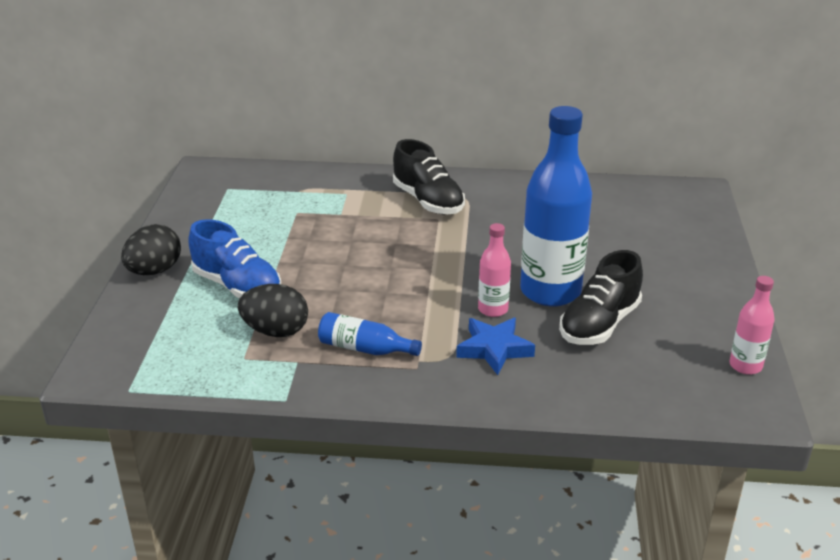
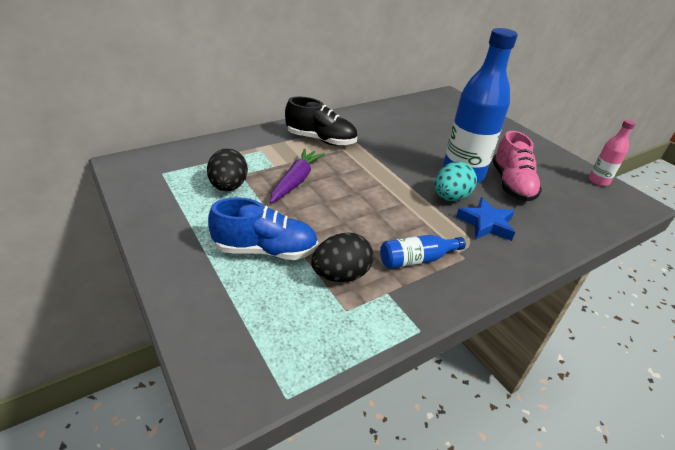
camera: 40 degrees left, 5 degrees up
black egg [121,224,181,275] -> black egg moved to [207,148,248,191]
pink bottle [478,223,511,317] -> turquoise egg [435,162,477,201]
black shoe [559,250,643,345] -> pink shoe [492,131,542,202]
none -> purple carrot [270,148,325,203]

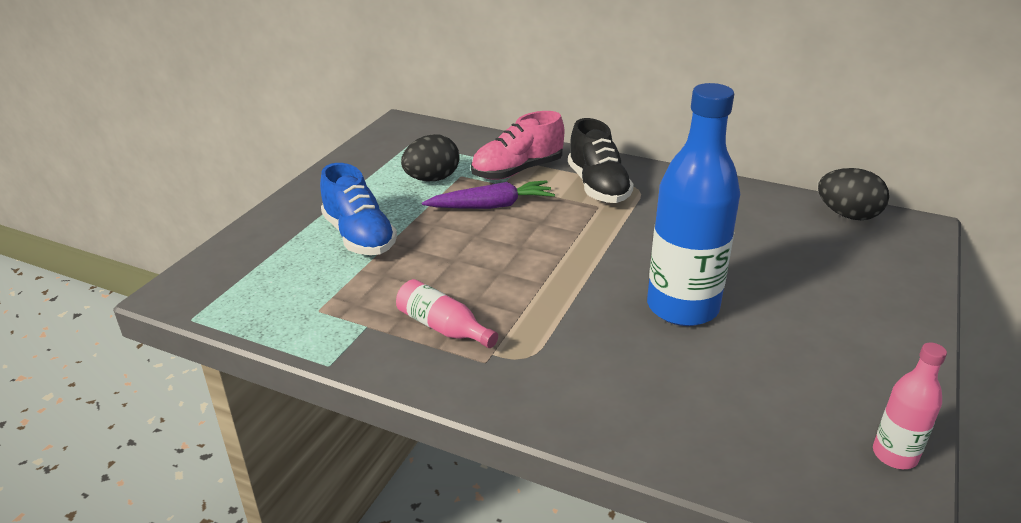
camera: 60 degrees right, 5 degrees down
black egg [311,233,374,282] -> black egg moved to [818,168,889,220]
blue bottle [380,235,466,269] -> pink bottle [396,279,498,348]
turquoise egg [435,162,477,201] -> none
blue star [456,197,515,241] -> none
pink shoe [492,131,542,202] -> pink shoe moved to [471,111,564,180]

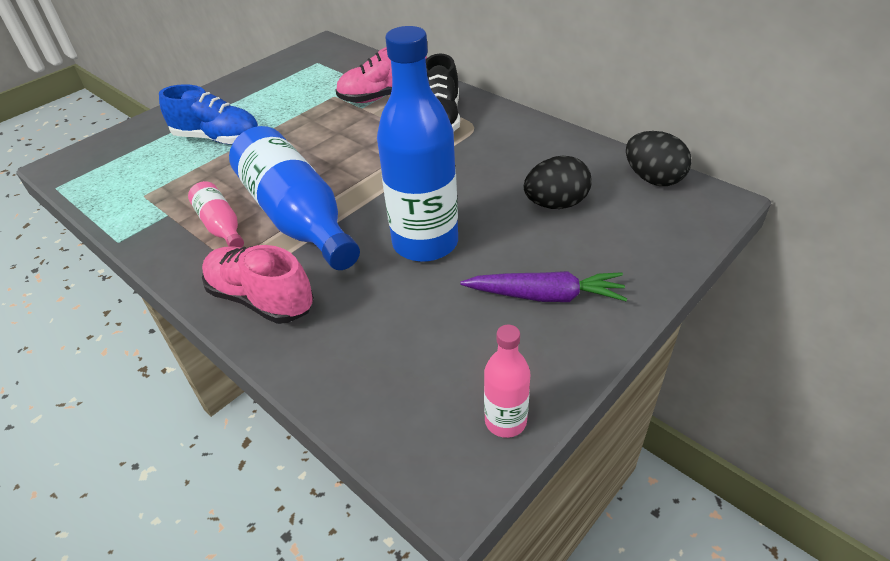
camera: 20 degrees right, 10 degrees up
blue shoe [320,163,397,255] -> blue shoe turned 60 degrees counterclockwise [159,84,258,145]
black egg [401,134,460,181] -> black egg moved to [524,155,592,209]
purple carrot [422,180,555,209] -> purple carrot moved to [460,271,628,302]
none -> pink shoe [202,245,314,324]
none -> blue bottle [229,126,360,270]

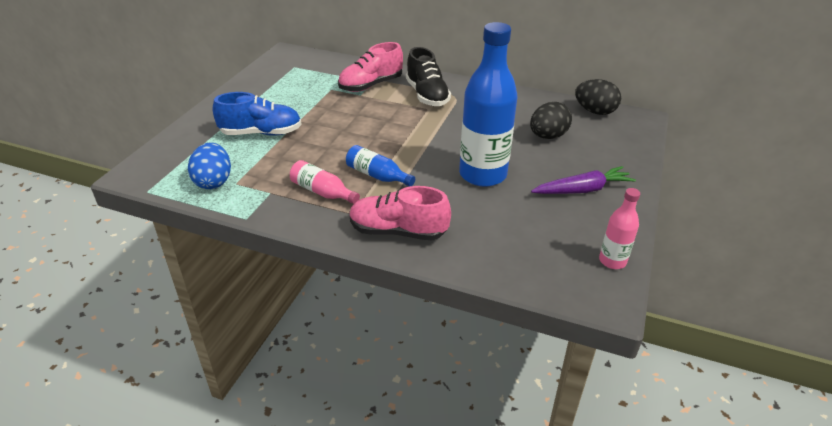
camera: 25 degrees left, 5 degrees down
blue bottle [229,126,360,270] -> blue bottle [346,145,415,186], size x0.48
none -> blue egg [188,142,231,189]

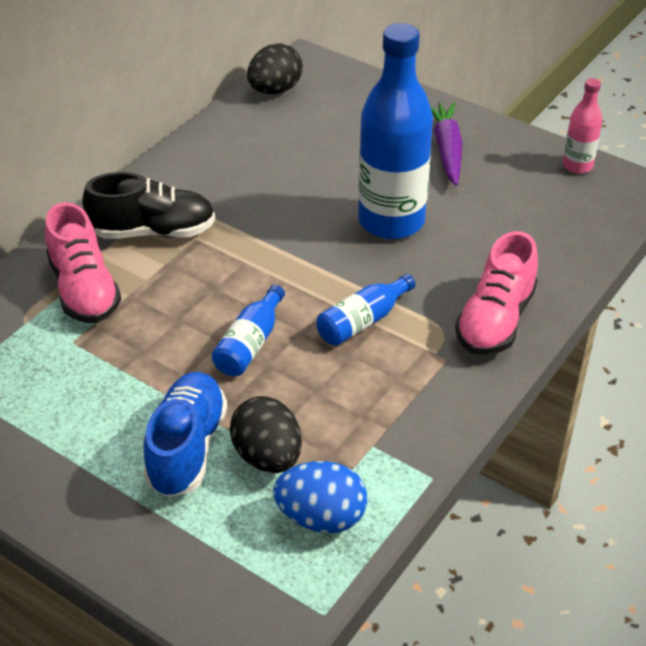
camera: 75 degrees left, 5 degrees up
pink bottle [290,160,360,204] -> none
black egg [530,102,572,139] -> black egg moved to [230,396,302,473]
none -> blue bottle [212,285,285,376]

